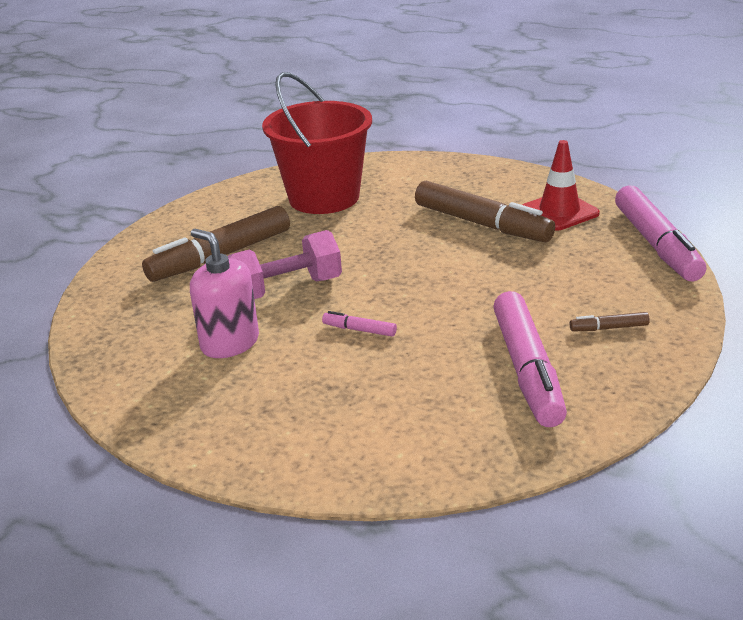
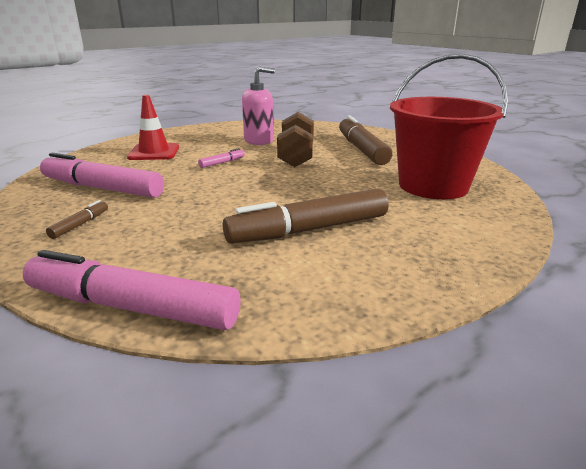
camera: 115 degrees right, 5 degrees down
pink dumbbell [228,230,342,299] -> brown dumbbell [277,112,314,167]
red traffic cone [523,140,600,230] -> red traffic cone moved to [127,95,179,160]

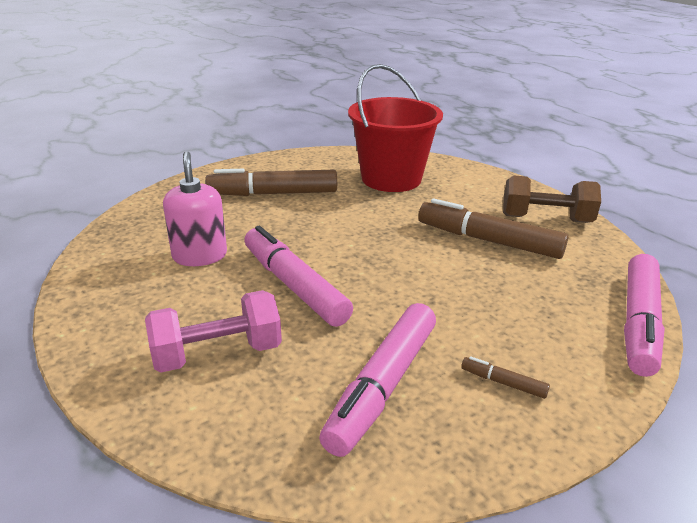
camera: 85 degrees left, 5 degrees up
red traffic cone [127,95,179,160] -> pink dumbbell [145,290,282,372]
pink marker [198,148,245,168] -> pink marker [244,226,353,327], size x2.36
brown marker [223,188,389,244] -> brown marker turned 135 degrees clockwise [418,198,568,259]
brown dumbbell [277,112,314,167] -> brown dumbbell moved to [503,176,601,223]

